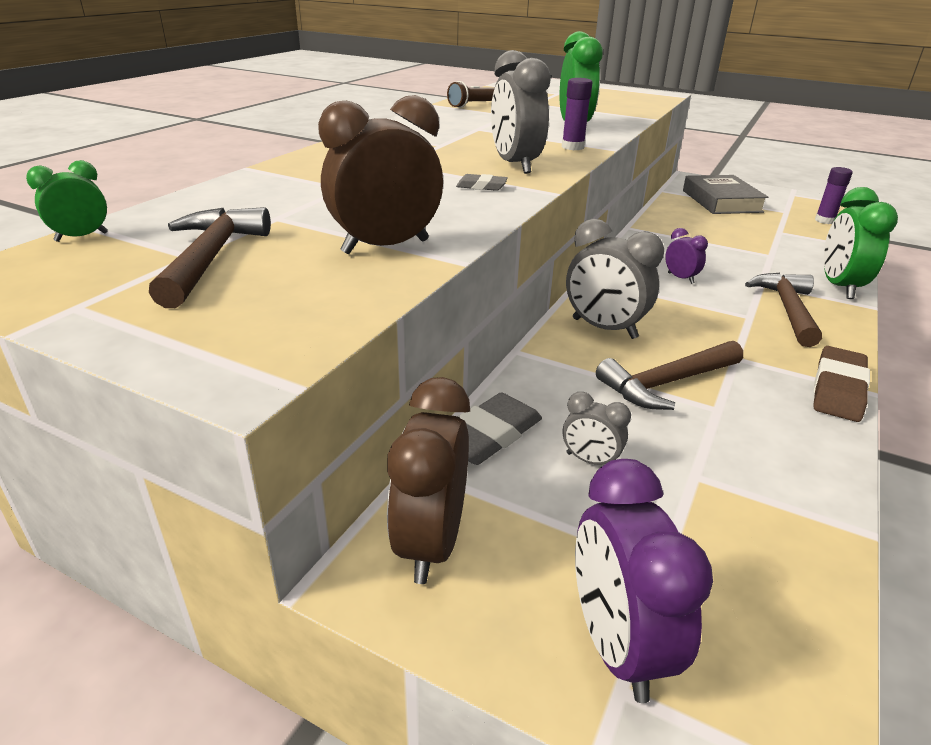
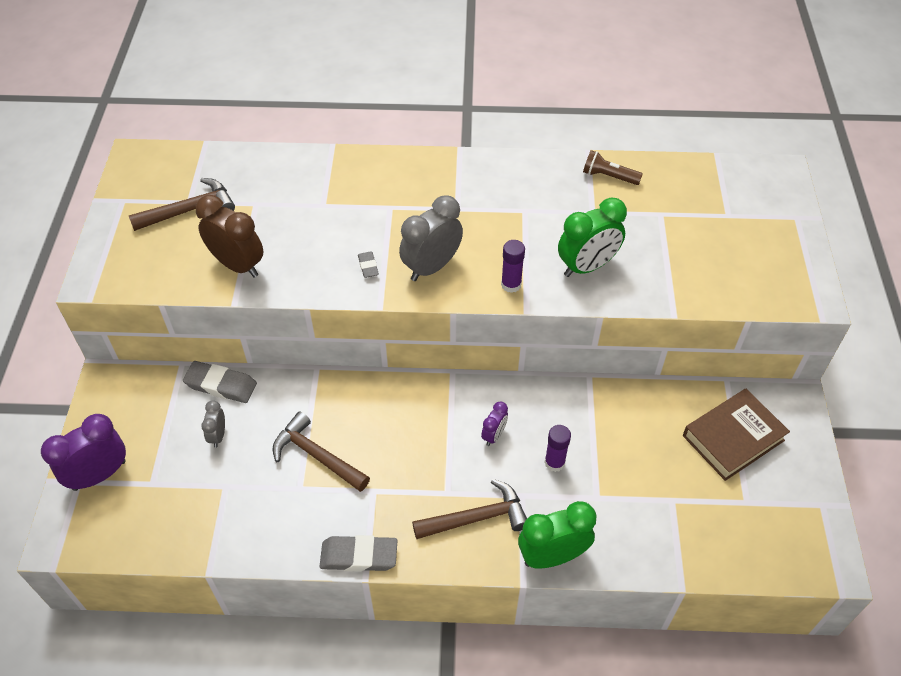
camera: 65 degrees right, 20 degrees up
green clock [26,160,108,242] -> none
brown clock [387,377,470,584] -> none
grey clock [566,219,664,339] -> none
grey book [683,175,768,214] -> brown book [683,389,790,481]
brown eraser [813,346,870,422] -> grey eraser [319,535,397,572]
purple glue stick [815,167,853,224] -> purple glue stick moved to [545,425,571,472]

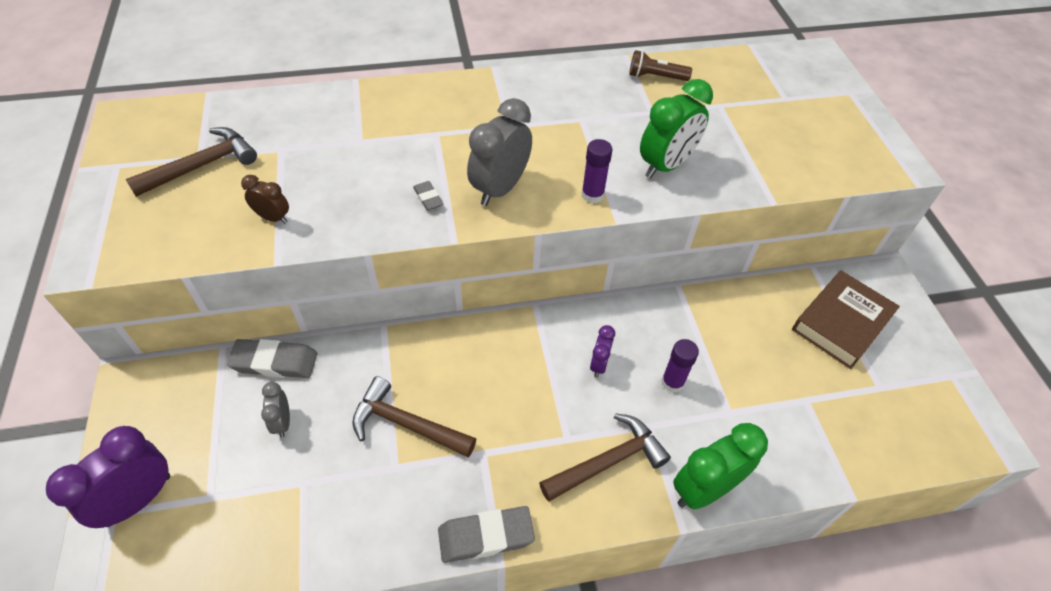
camera: 15 degrees left, 0 degrees up
brown clock [196,195,263,278] -> brown clock [241,175,289,224], size x0.53

